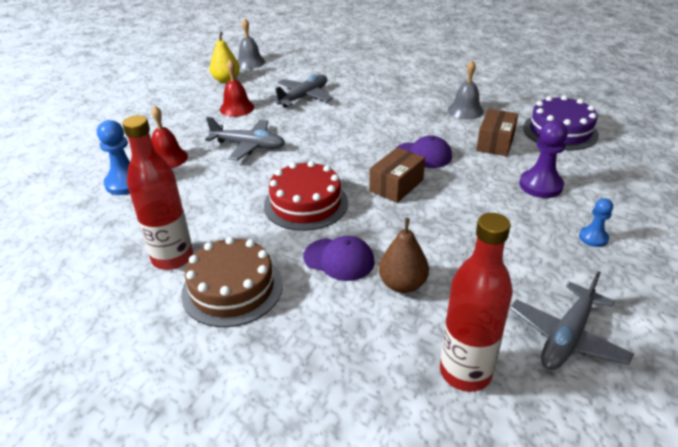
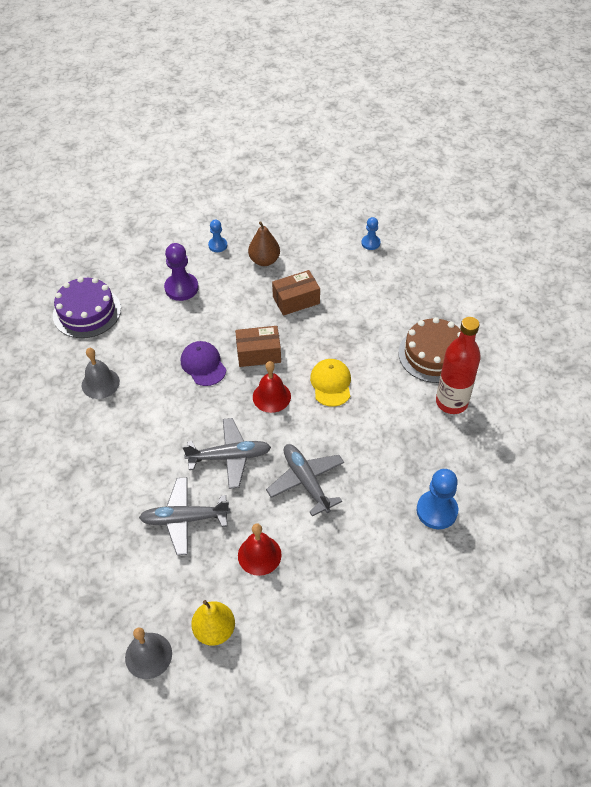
camera: 135 degrees left, 15 degrees up
red bell [151,106,188,169] -> red bell moved to [253,361,291,413]
red cake [264,161,348,231] -> yellow cap [310,359,351,407]
purple cap [303,236,375,281] -> none
brown pear [379,218,429,293] -> brown pear moved to [248,221,280,266]
red bottle [440,213,513,392] -> blue pawn [361,217,381,250]
brown box [476,109,518,156] -> brown box moved to [272,270,320,316]
grey plane [510,271,634,370] -> grey plane moved to [182,418,271,489]

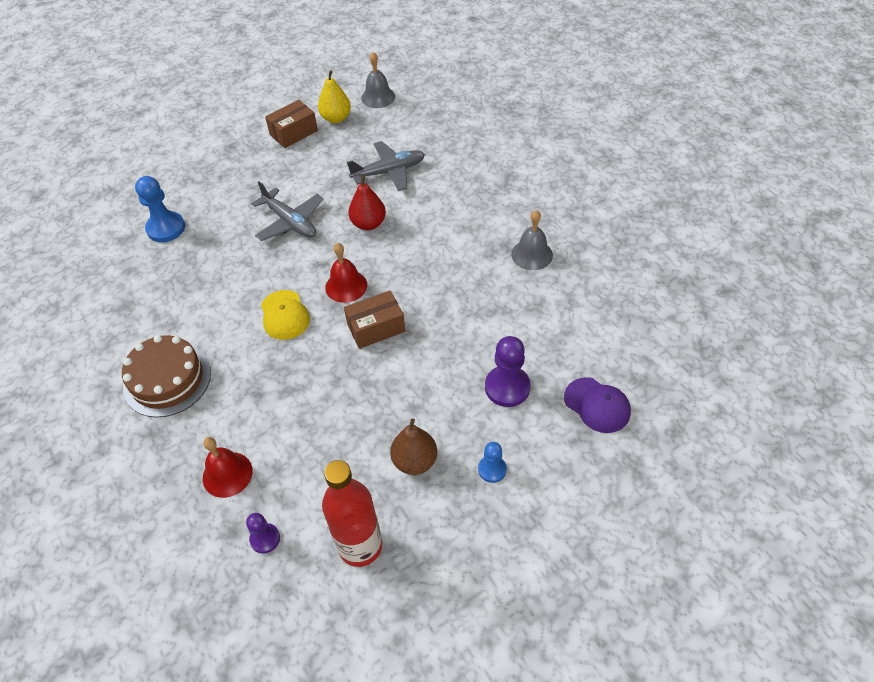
camera: 165 degrees right, 0 degrees up
purple cake [53,277,121,338] -> none
purple cap [181,341,226,386] -> purple cap moved to [564,377,631,433]
grey plane [182,418,271,489] -> red pear [348,175,386,230]
red bell [238,524,282,576] -> red bell moved to [203,437,253,498]
brown box [272,270,320,316] -> brown box moved to [265,100,318,148]
blue pawn [361,217,381,250] -> purple pawn [246,513,280,554]
red bottle [436,317,481,414] -> red bottle moved to [322,460,382,567]

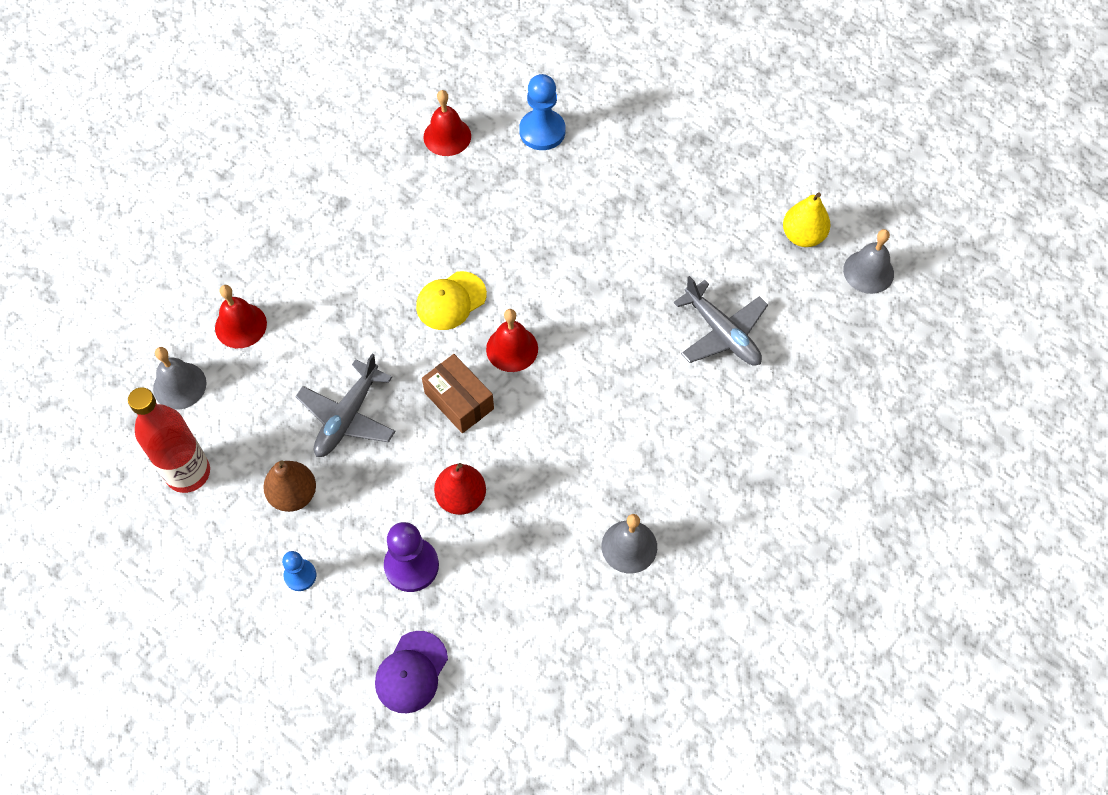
camera: 70 degrees right, 10 degrees up
brown cake [122,335,211,417] -> none
purple pawn [246,513,280,554] -> grey bell [153,347,206,410]
grey plane [252,181,323,241] -> grey plane moved to [295,354,395,457]
brown box [265,100,318,148] -> none
red pear [348,175,386,230] -> red pear moved to [434,463,486,515]
none -> red bell [423,90,471,156]

